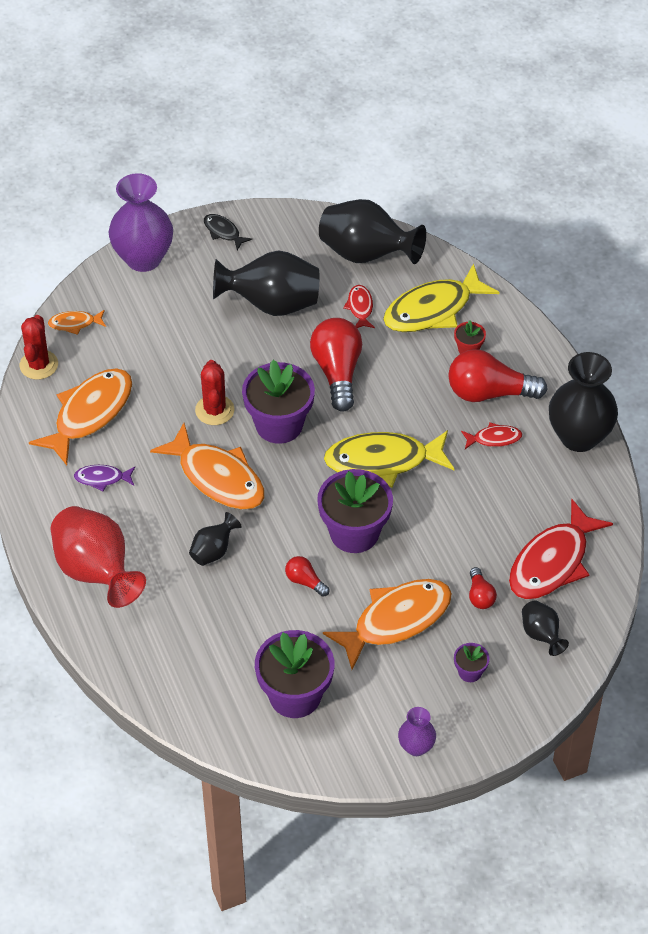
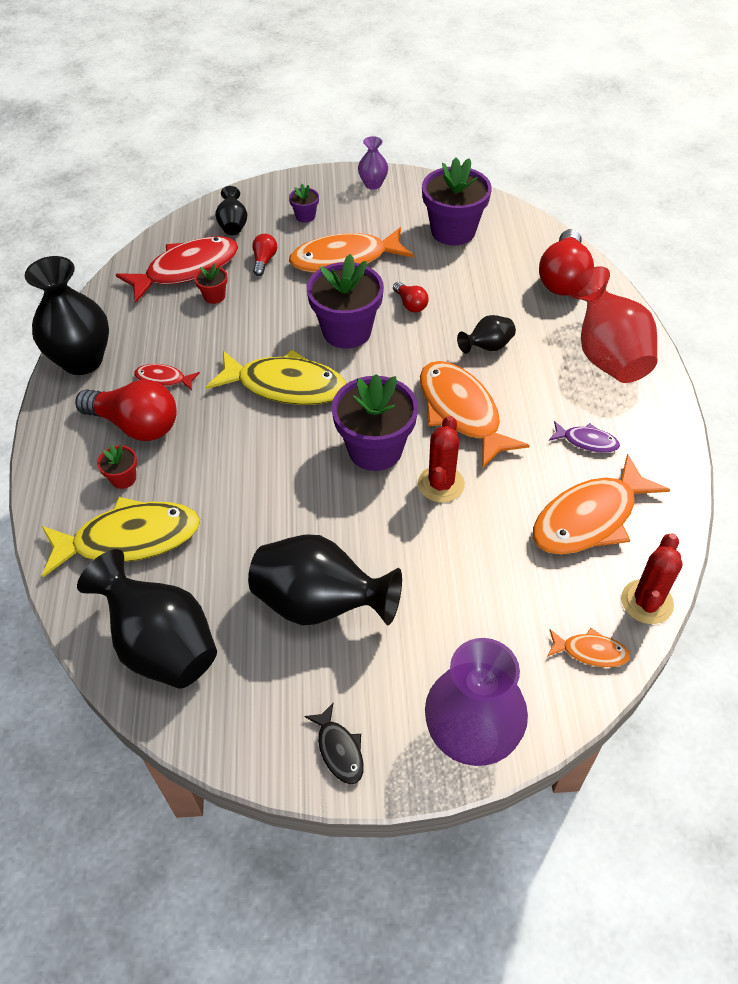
camera: 160 degrees left, 0 degrees up
red light bulb [310,318,362,412] -> red light bulb moved to [539,229,594,296]
red fish [343,285,375,328] -> none
none -> red flower pot [194,263,228,304]

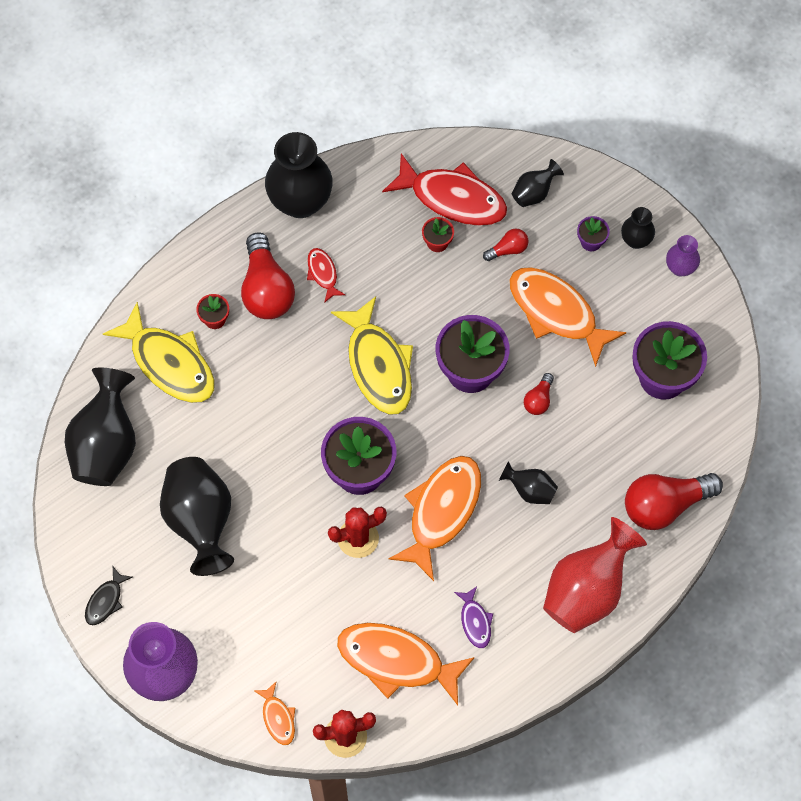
camera: 55 degrees right, 15 degrees up
none -> black vase [621,207,655,249]

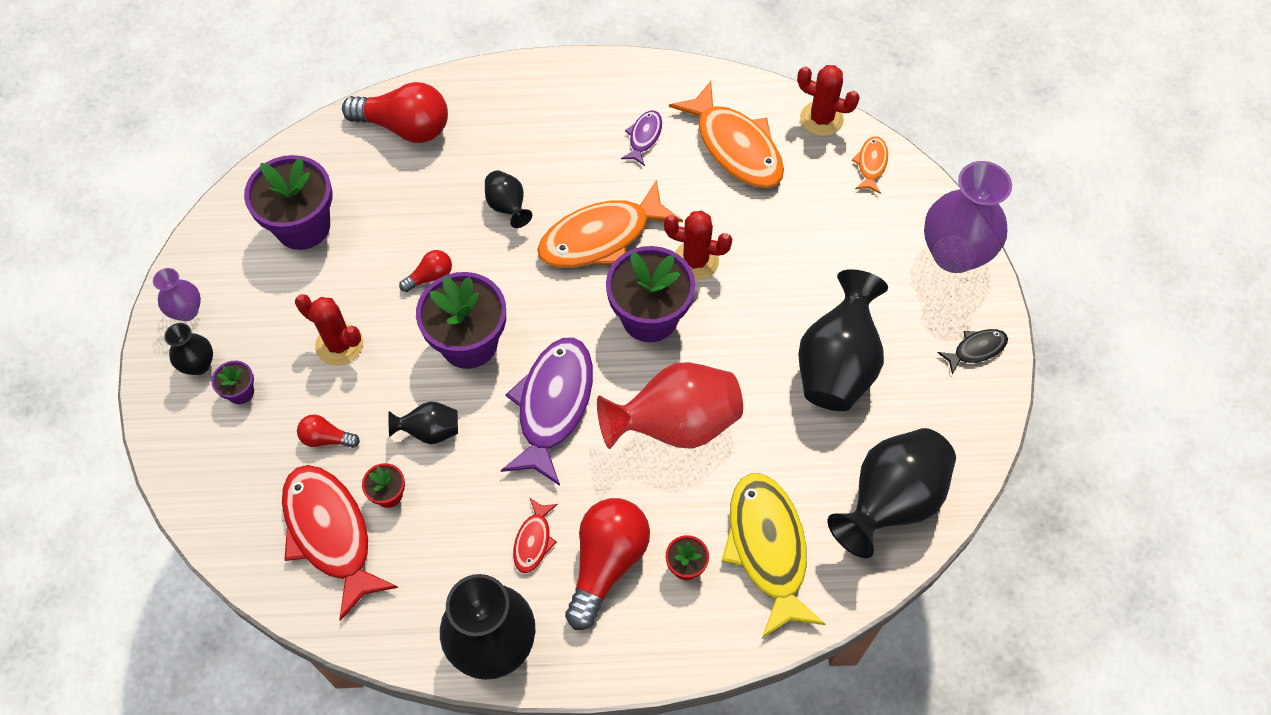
camera: 145 degrees left, 5 degrees down
yellow fish [331,296,413,415] -> purple fish [501,337,593,486]
orange fish [509,267,626,367] -> red cactus [295,294,363,366]
black vase [512,159,564,207] -> black vase moved to [389,401,458,444]
red vase [543,517,647,633] -> red vase moved to [597,362,743,449]

